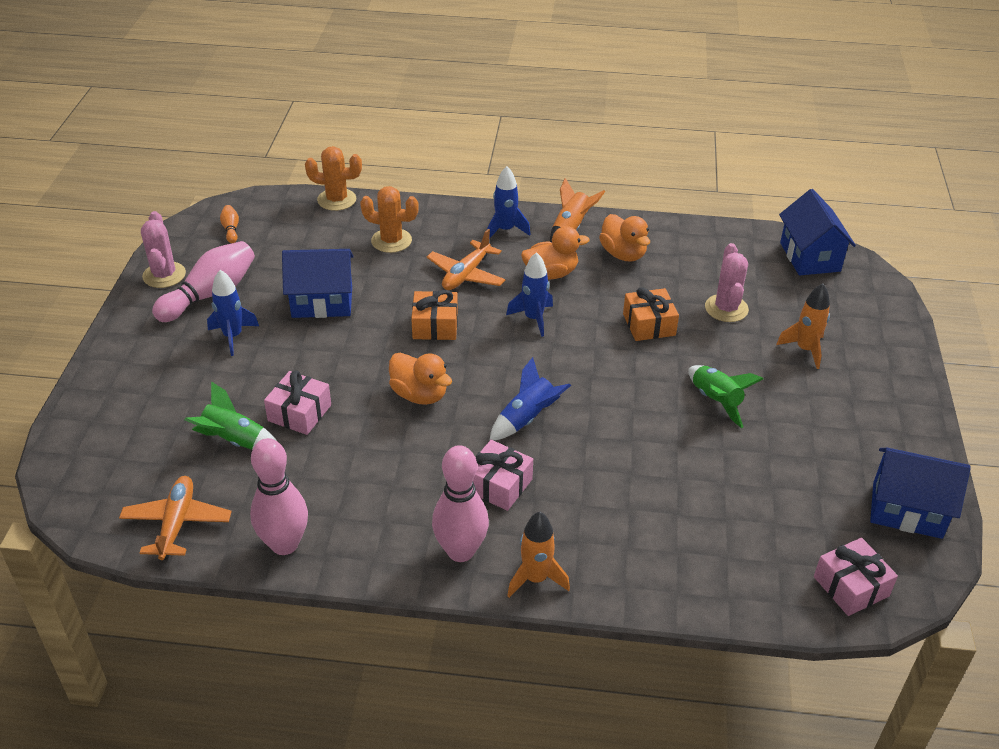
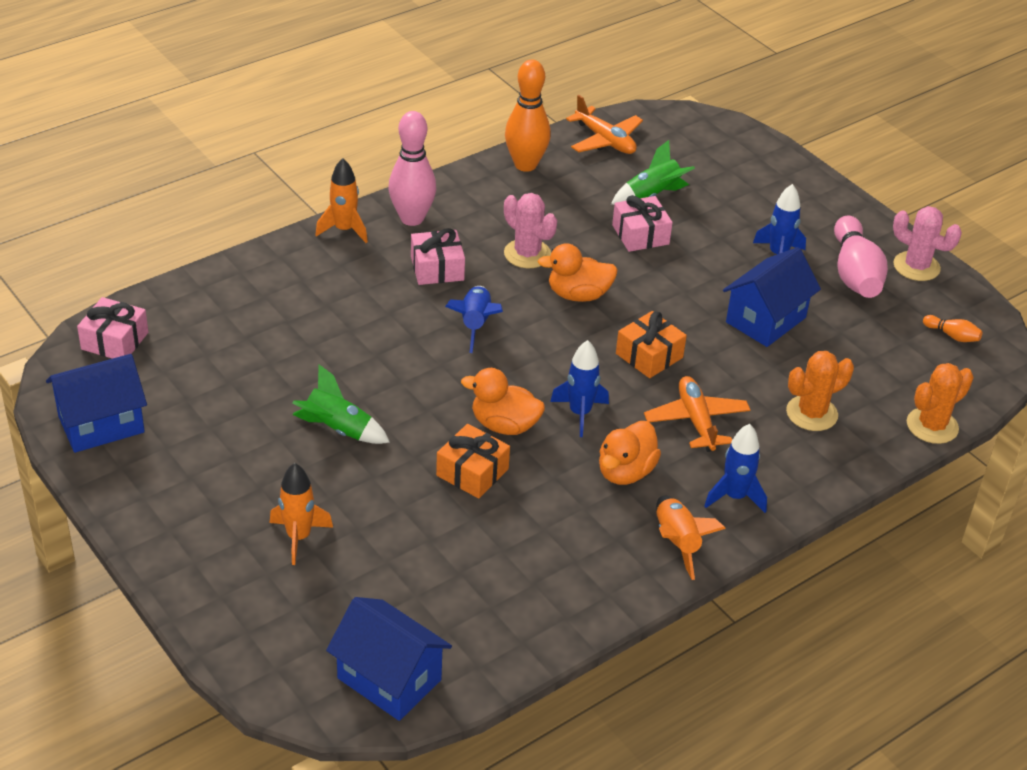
camera: 135 degrees right, 0 degrees up
pink bowling pin [250,438,308,555] -> orange bowling pin [505,60,551,172]
orange duck [599,214,650,262] -> orange duck moved to [461,368,545,435]
pink cactus [705,243,749,322] -> pink cactus moved to [504,193,557,268]

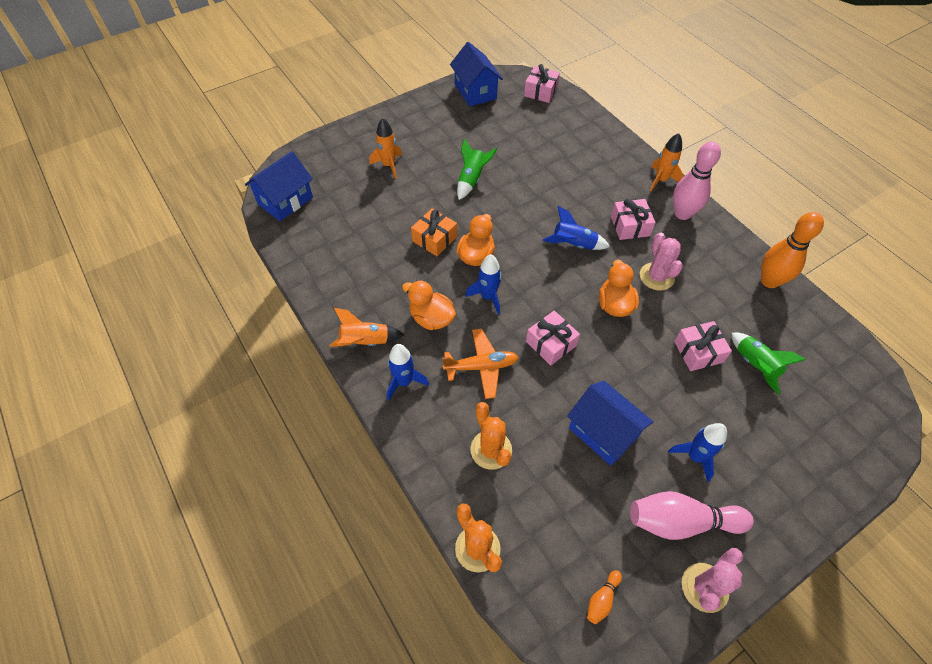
camera: 95 degrees right, 15 degrees up
pink cactus [504,193,557,268] -> pink cactus turned 60 degrees counterclockwise [640,233,683,290]
orange plane [566,95,643,154] -> none
orange gift [616,311,687,378] -> pink gift [526,310,580,366]

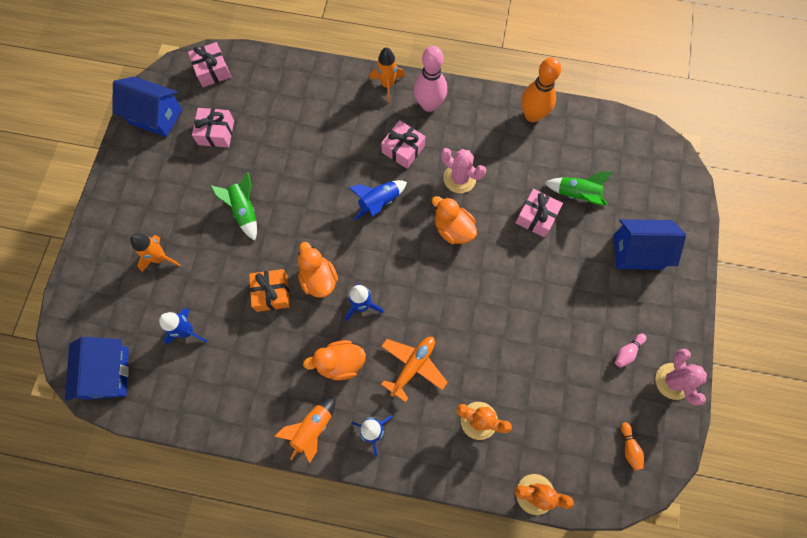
camera: 45 degrees left, 15 degrees up
pink gift [526,310,580,366] -> pink gift moved to [192,108,234,148]
blue house [567,381,654,466] -> blue house moved to [614,219,686,270]
pink bowling pin [630,491,754,540] -> pink bowling pin [615,334,646,367], size x0.45
blue rocket [668,423,727,482] -> blue rocket moved to [159,308,207,345]

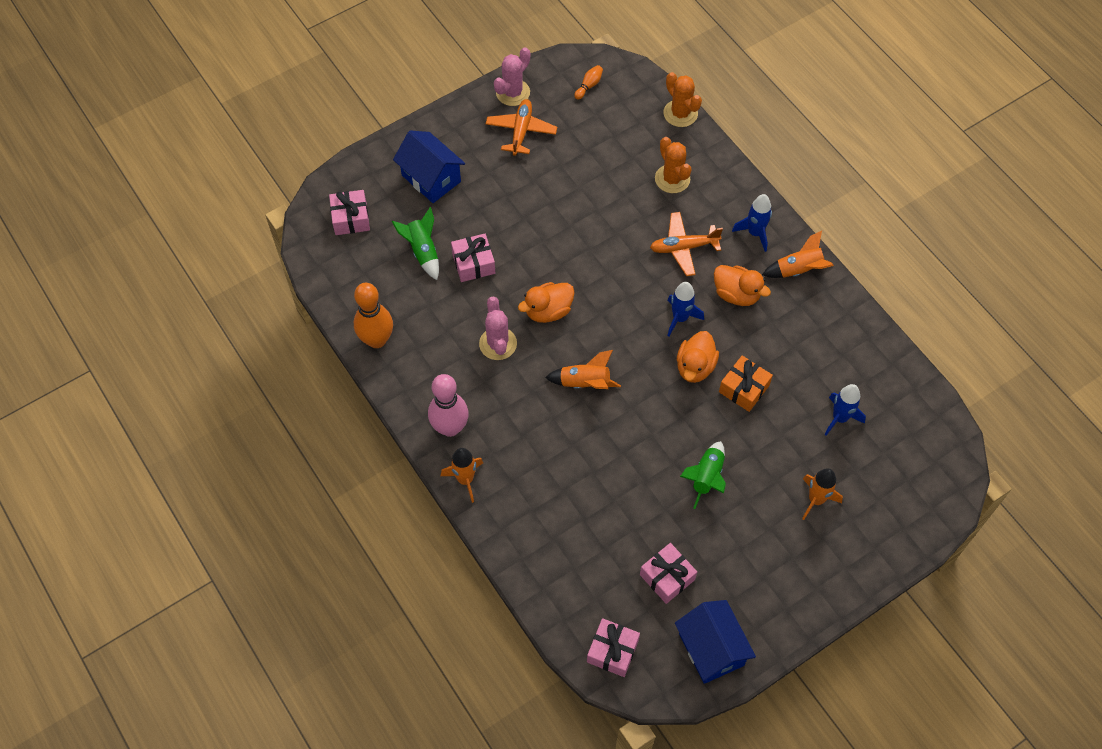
camera: 135 degrees left, 10 degrees down
blue house [65,337,129,401] -> none
blue rocket [349,180,407,220] -> orange rocket [545,350,621,389]
pink gift [381,120,426,169] -> pink gift moved to [329,190,370,235]
orange duck [432,196,477,244] -> orange duck turned 60 degrees clockwise [518,282,574,323]
pink bowling pin [615,334,646,367] -> orange plane [486,99,557,156]

